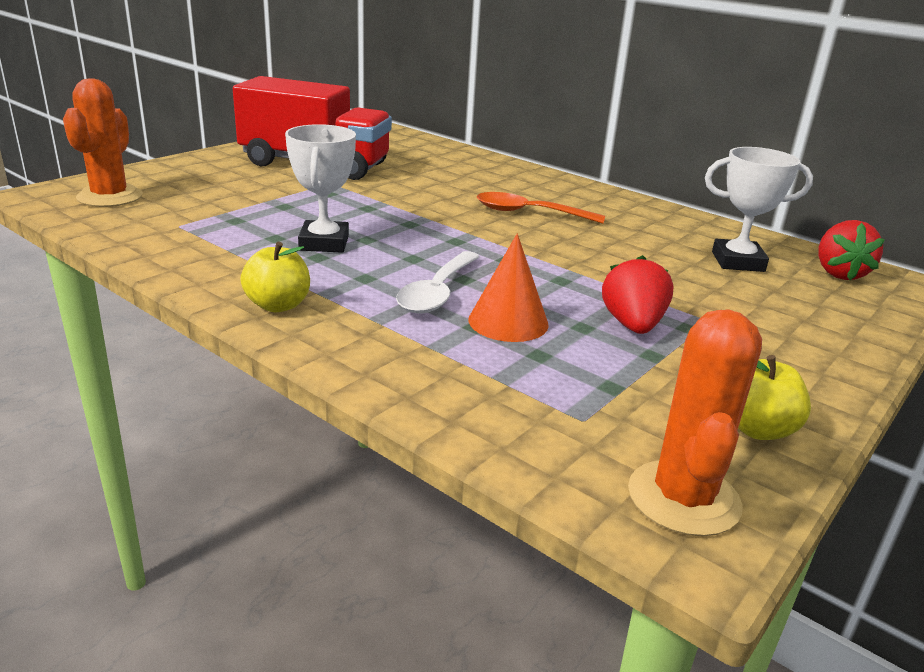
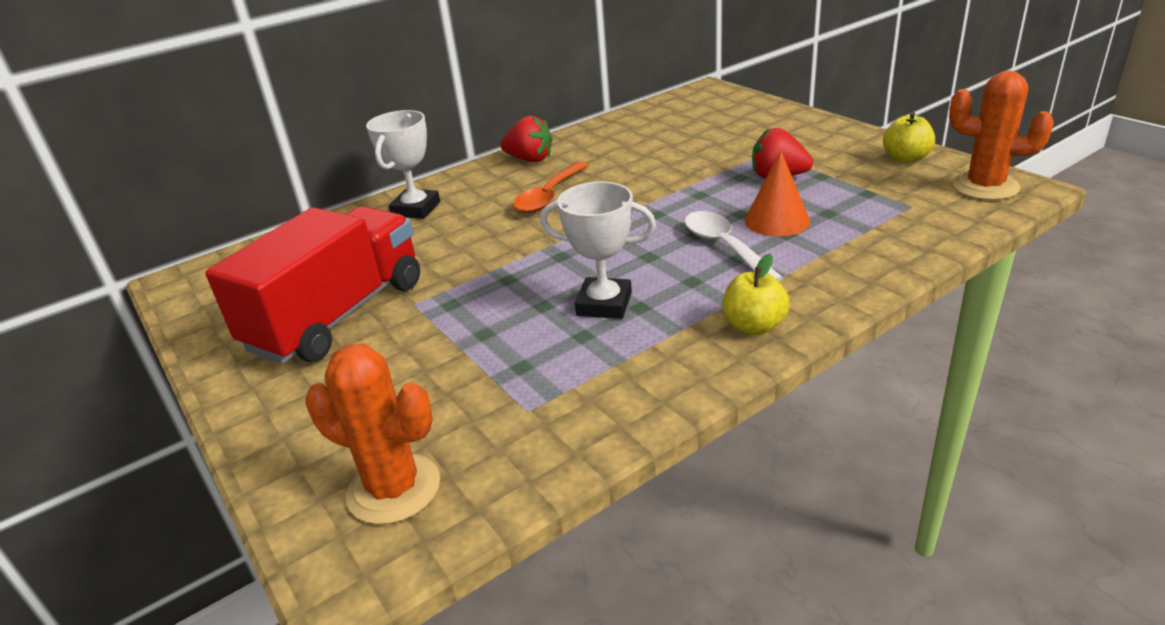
camera: 70 degrees left, 5 degrees up
white spoon [396,251,480,314] -> white spoon turned 150 degrees counterclockwise [684,211,783,282]
white trophy [705,147,813,272] -> white trophy moved to [366,110,440,219]
red strawberry [818,220,885,280] -> red strawberry moved to [500,116,553,162]

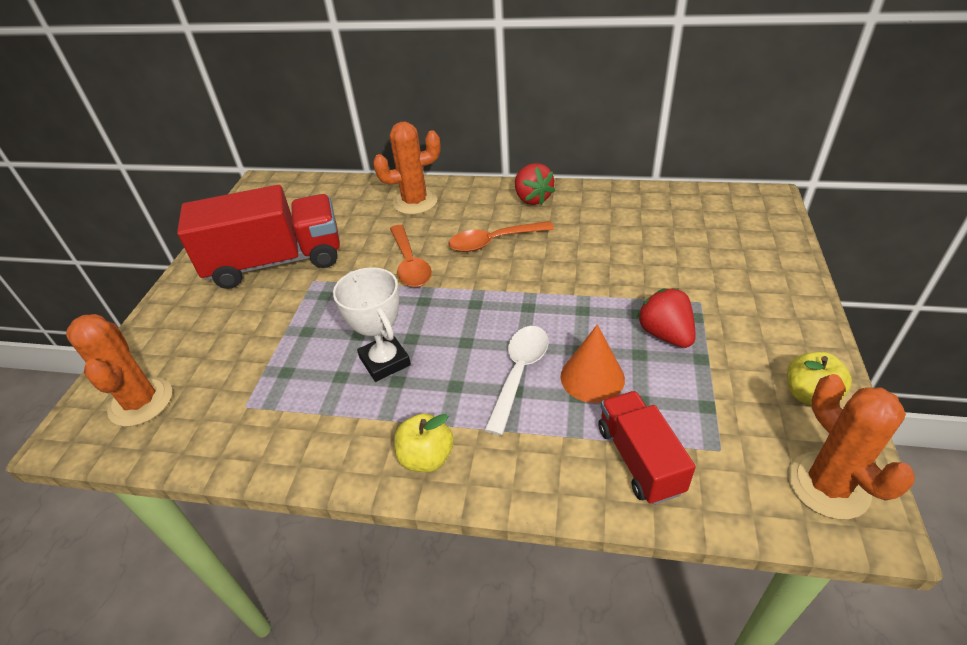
camera: 45 degrees right, 10 degrees up
white trophy [366,110,440,219] -> orange cactus [373,122,441,215]
none -> orange spoon [390,225,432,287]
none -> red truck [598,391,696,505]

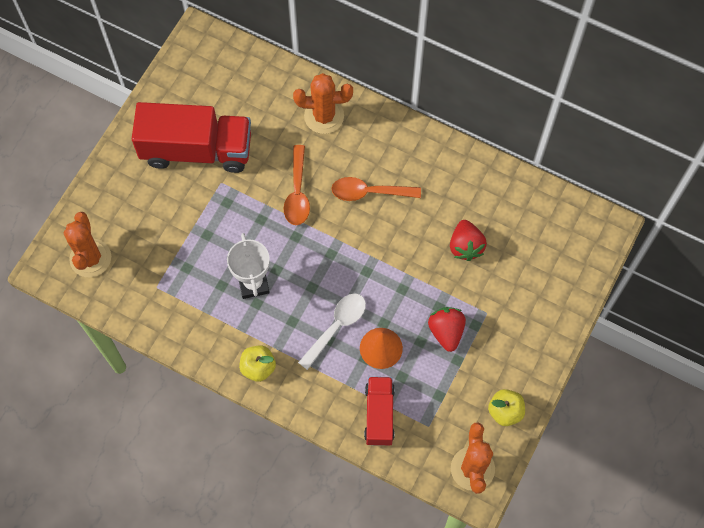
camera: 15 degrees right, 25 degrees up
red strawberry [515,163,555,205] -> red strawberry moved to [450,220,487,261]

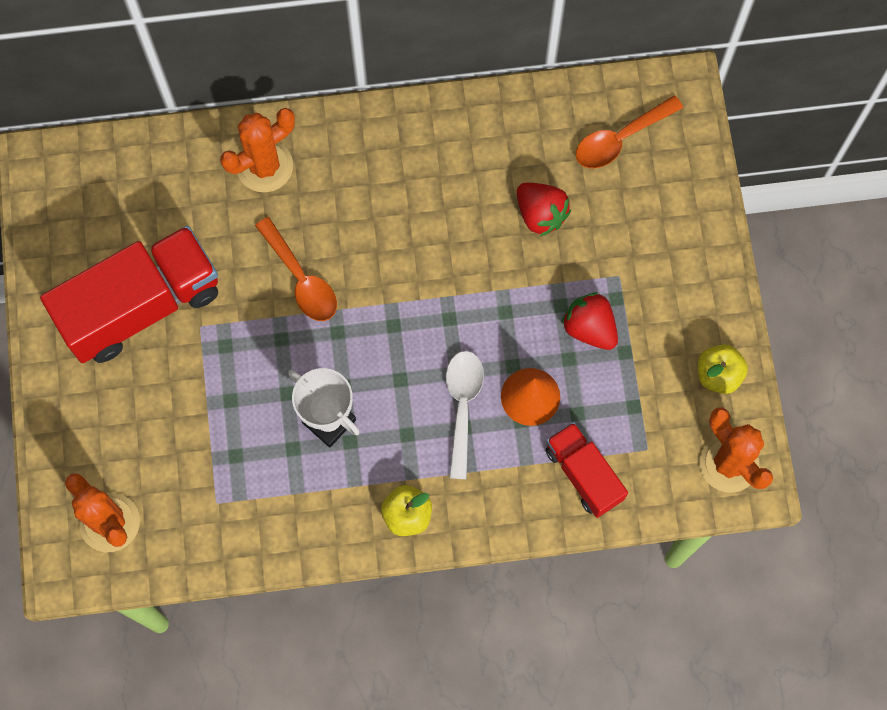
camera: 35 degrees left, 5 degrees up
orange spoon [331,177,421,201] -> orange spoon moved to [576,96,683,169]

